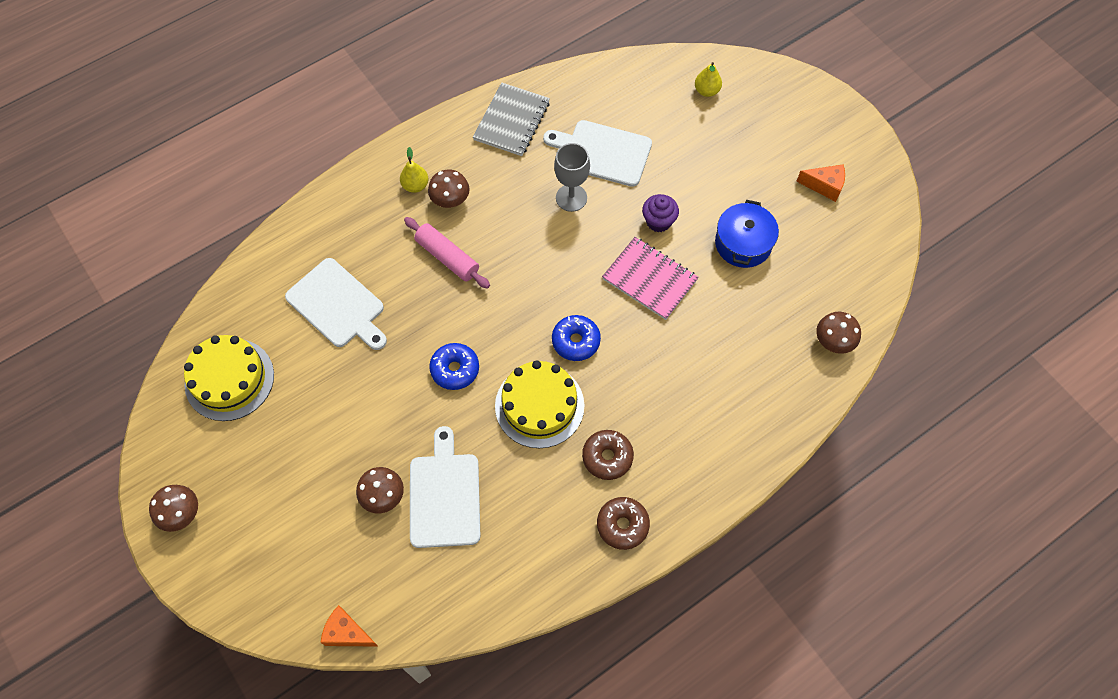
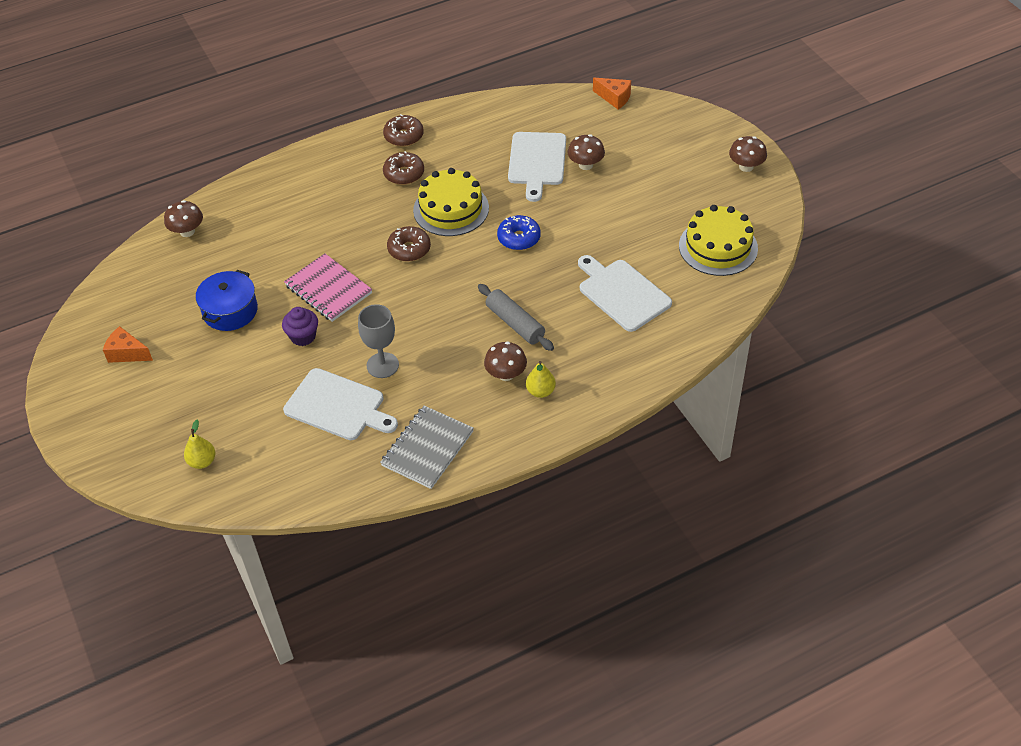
camera: 170 degrees left, 15 degrees down
pink rolling pin [404,217,490,289] -> grey rolling pin [478,284,554,351]
blue donut [552,315,601,361] -> brown donut [387,226,431,262]

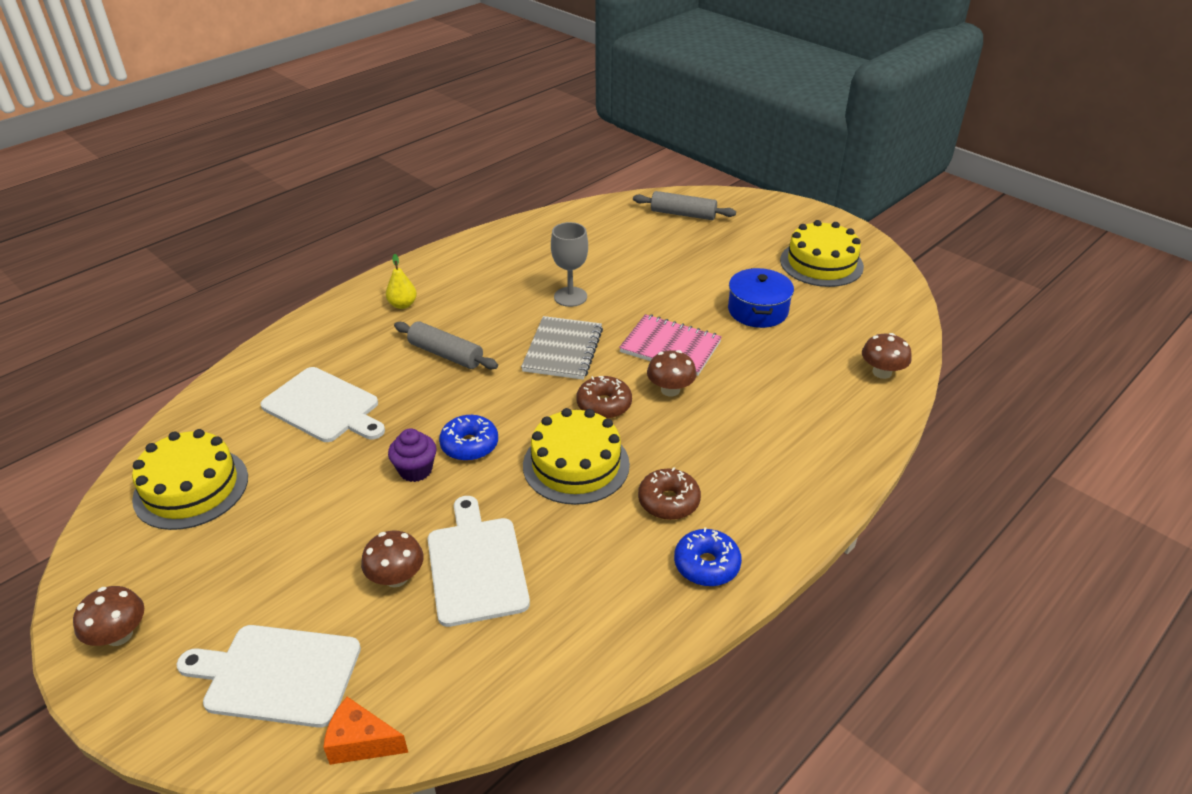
camera: 160 degrees right, 10 degrees down
orange cheese [103,326,153,363] -> yellow cake [780,220,864,287]
yellow pear [184,420,215,469] -> grey rolling pin [633,191,736,220]
purple cupcake [282,307,318,346] -> purple cupcake moved to [388,428,436,482]
white cutting board [283,368,398,440] -> white cutting board moved to [176,625,361,728]
grey notebook [380,406,474,489] -> grey notebook moved to [521,316,603,380]
brown donut [383,114,424,147] -> blue donut [674,527,742,586]
brown mushroom [484,341,527,381] -> brown mushroom moved to [647,350,697,397]

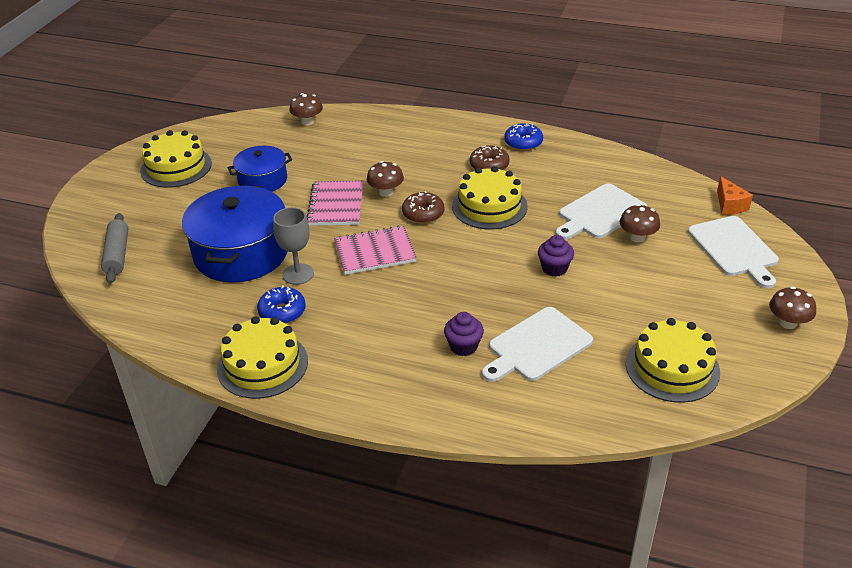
camera: 115 degrees left, 0 degrees up
white cutting board [260,367,385,442] -> white cutting board turned 135 degrees counterclockwise [482,307,593,382]
yellow pear [386,254,417,309] -> none
grey rolling pin [394,321,498,369] -> none
blue donut [439,415,498,461] -> blue donut moved to [257,285,306,323]
grey notebook [521,316,603,380] -> pink notebook [334,226,417,275]
none -> blue pot [182,185,288,282]
none -> yellow cake [217,316,308,399]
none -> purple cupcake [444,312,484,356]

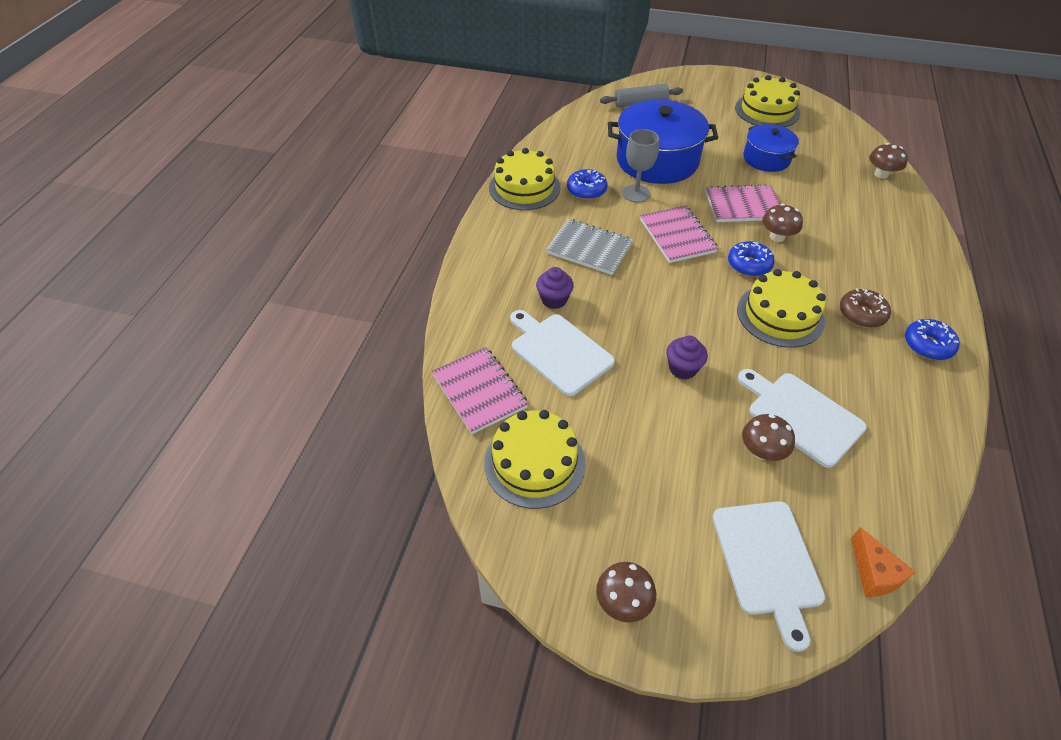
camera: 85 degrees right, 10 degrees up
brown donut [402,191,444,224] -> blue donut [728,241,775,277]
white cutting board [688,216,779,288] -> white cutting board turned 75 degrees counterclockwise [712,501,825,652]
orange cheese [717,176,753,215] -> orange cheese turned 90 degrees counterclockwise [851,527,915,597]
none -> pink notebook [432,347,528,434]
none -> grey notebook [546,219,633,275]

